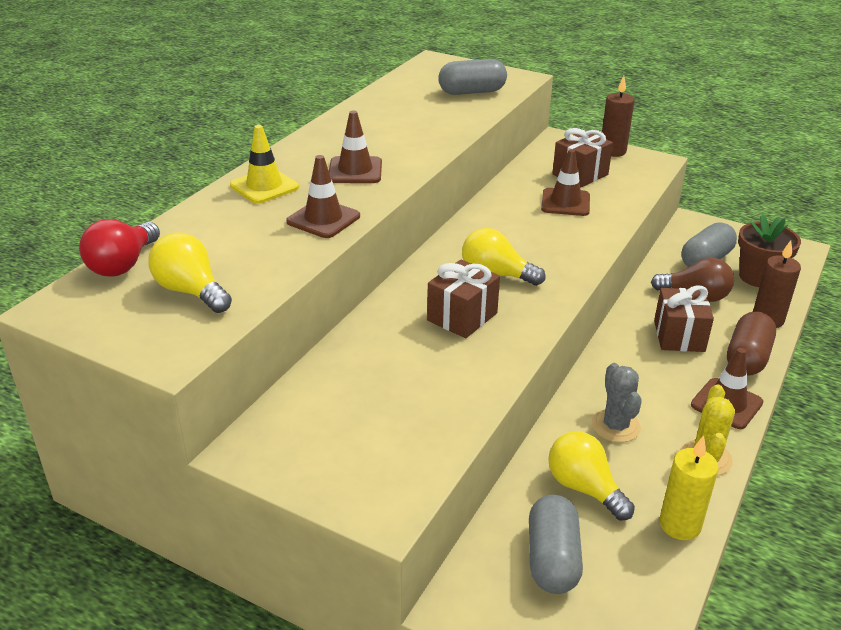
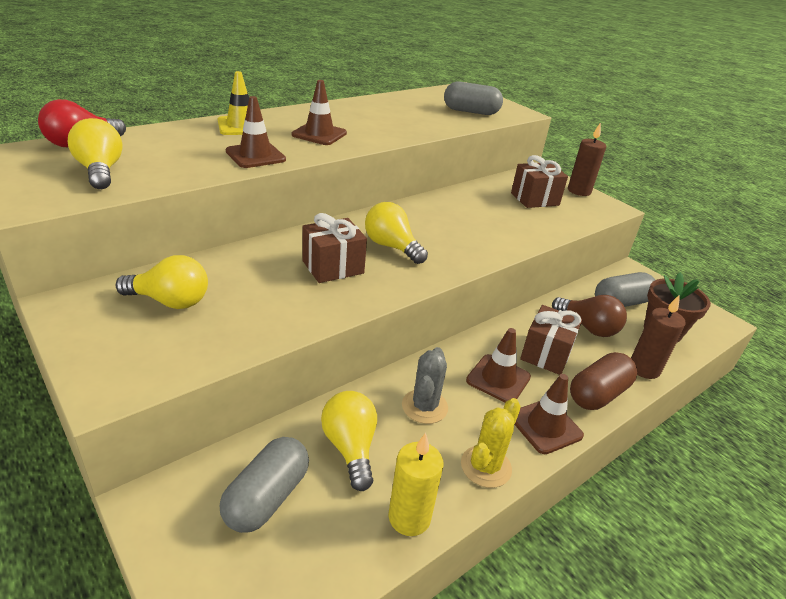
camera: 20 degrees right, 0 degrees up
brown traffic cone [541,149,590,216] -> brown traffic cone moved to [466,328,531,402]
none -> yellow light bulb [116,255,208,309]

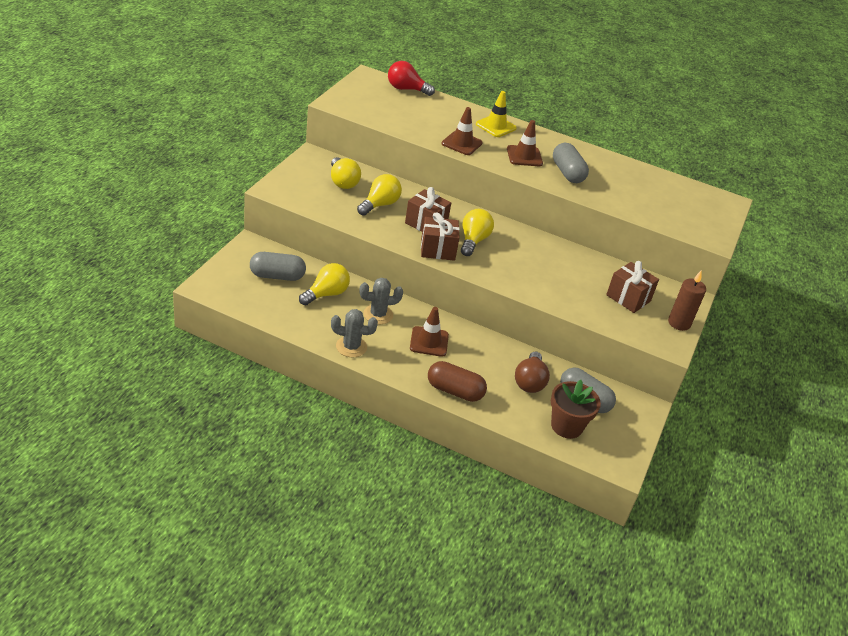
camera: 60 degrees right, 5 degrees up
yellow light bulb [68,118,123,189] -> yellow light bulb moved to [357,174,402,216]
yellow candle [388,433,443,536] -> none
grey capsule [444,82,503,115] -> grey capsule moved to [553,143,589,183]
yellow cactus [461,398,521,488] -> grey cactus [331,309,378,358]
brown traffic cone [515,374,584,454] -> none
brown gift [520,305,582,375] -> brown gift moved to [421,212,460,261]
brown candle [631,295,685,379] -> none

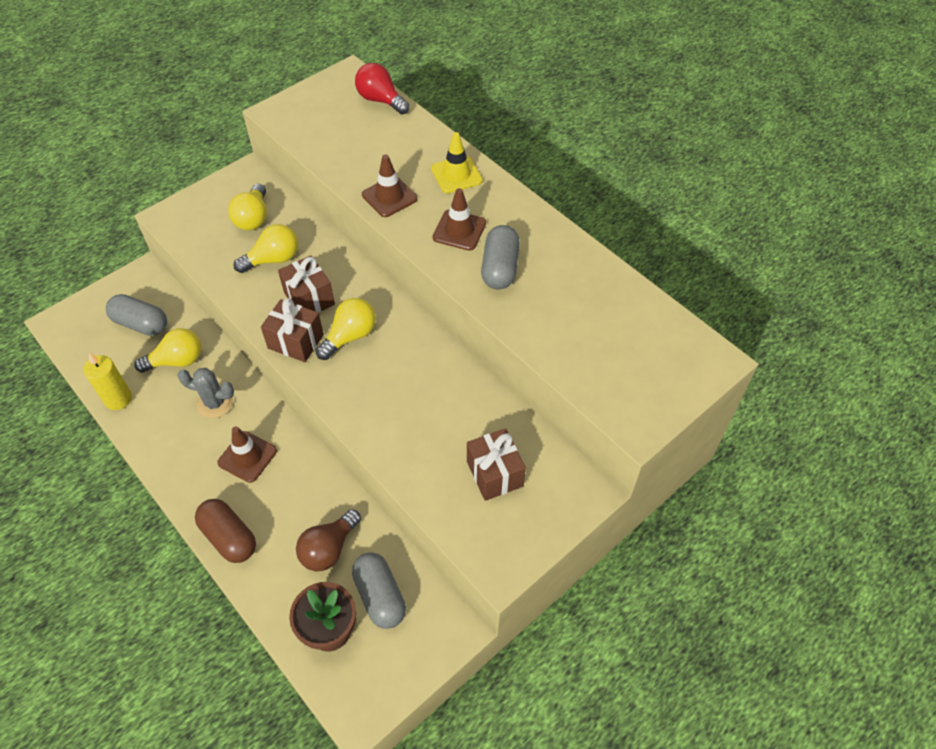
camera: 30 degrees right, 15 degrees up
grey cactus [331,309,378,358] -> none
brown candle [668,271,706,331] -> none
none -> yellow candle [83,353,132,410]

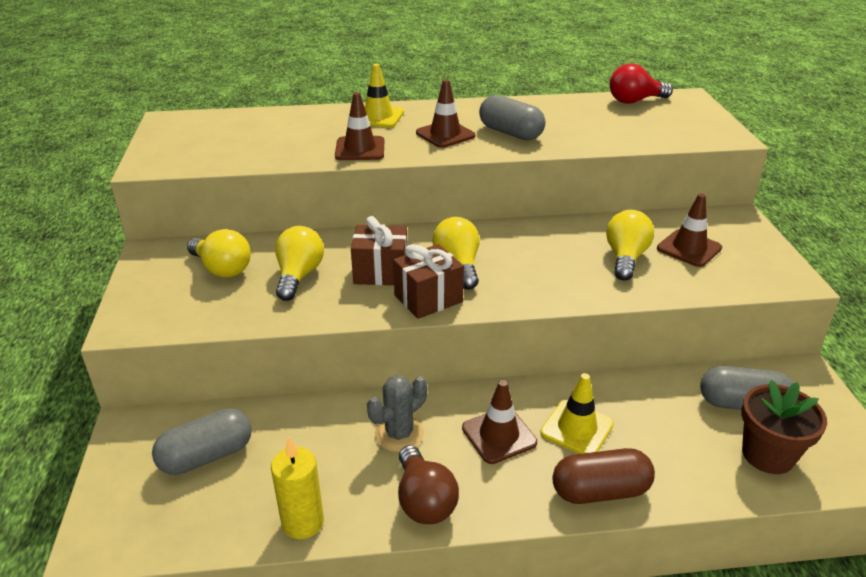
camera: 55 degrees left, 20 degrees down
yellow light bulb [134,328,201,373] -> yellow light bulb moved to [606,210,654,281]
brown light bulb [296,509,361,571] -> brown light bulb moved to [398,445,459,524]
red light bulb [355,63,410,115] -> red light bulb moved to [609,63,673,104]
brown gift [467,428,526,501] -> brown traffic cone [657,194,722,267]
none -> yellow traffic cone [540,373,614,454]

